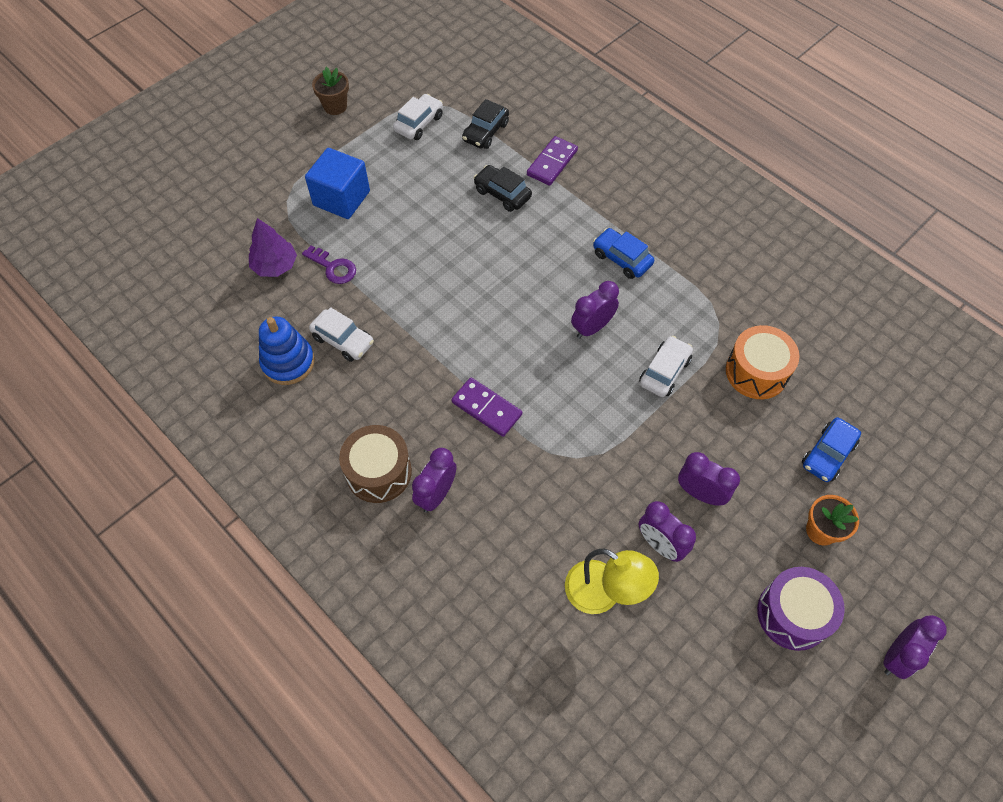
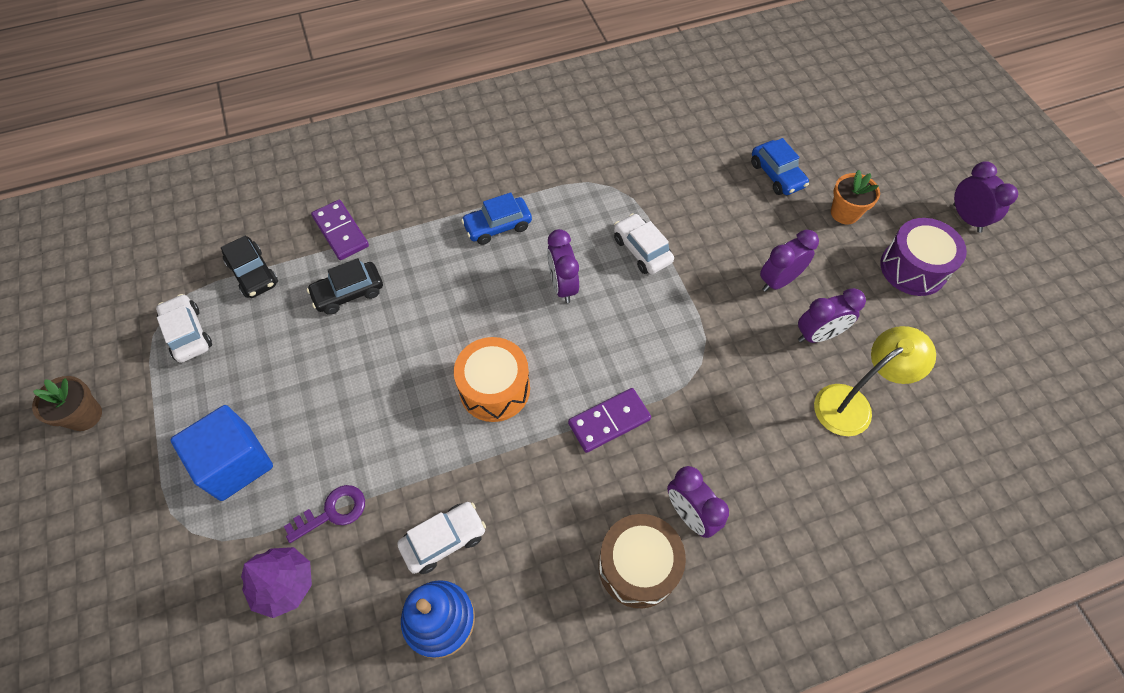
camera: 65 degrees left, 0 degrees up
orange drum [726,325,800,399] -> orange drum moved to [454,337,530,422]

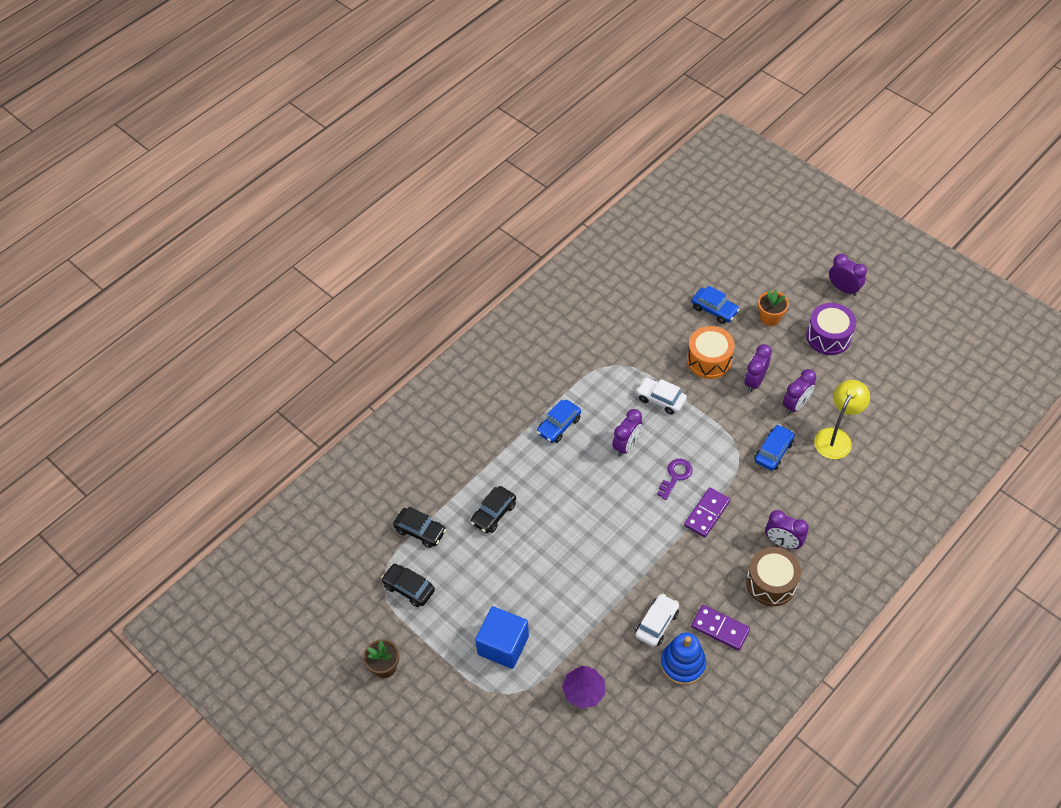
camera: 25 degrees left, 5 degrees down
white car [156,294,212,363] -> black car [381,564,435,607]
purple key [284,485,365,543] -> purple key moved to [657,459,693,500]
purple domino [311,200,369,260] -> purple domino moved to [691,605,750,651]
orange drum [454,337,530,422] -> orange drum moved to [687,326,735,379]
purple clock [547,229,579,303] -> purple clock turned 105 degrees counterclockwise [612,409,643,456]
none -> blue car [754,424,795,471]

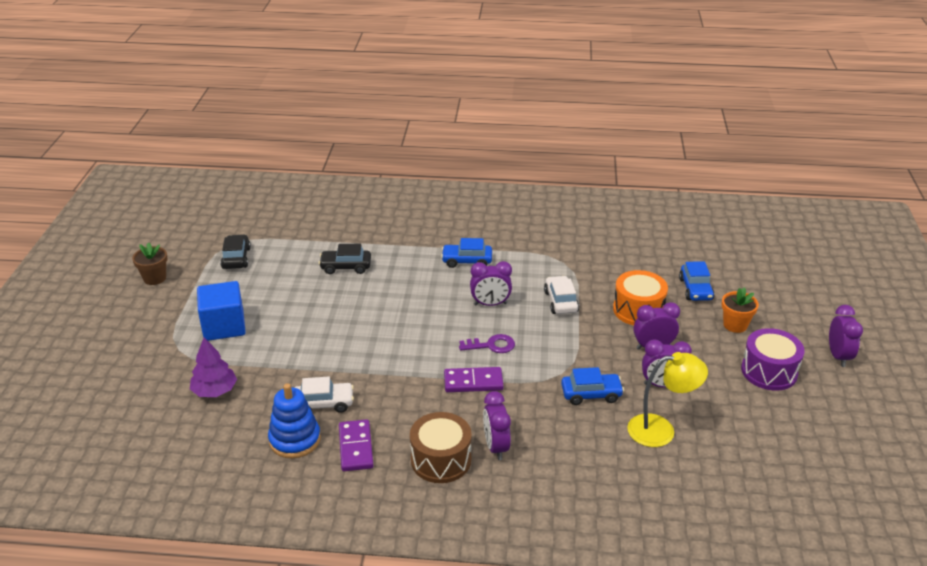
camera: 50 degrees right, 20 degrees down
black car [393,507,446,548] -> none

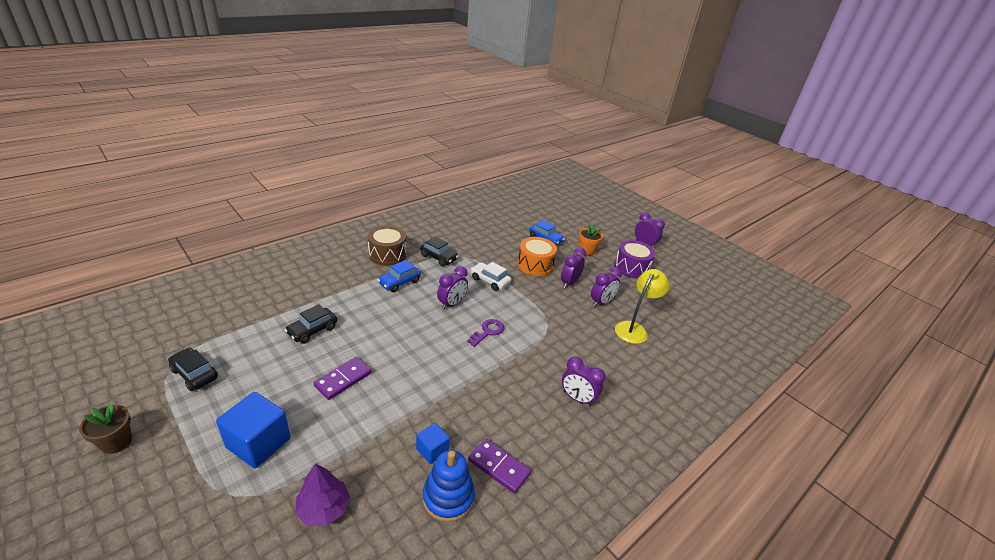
camera: 50 degrees left, 0 degrees up
white car [294,377,354,413] -> blue cube [416,423,450,464]
brown drum [410,412,472,483] -> brown drum moved to [368,226,406,266]
purple domino [444,367,504,392] -> purple domino moved to [313,357,372,400]
blue car [561,367,624,405] -> none
none -> black car [420,237,459,267]

